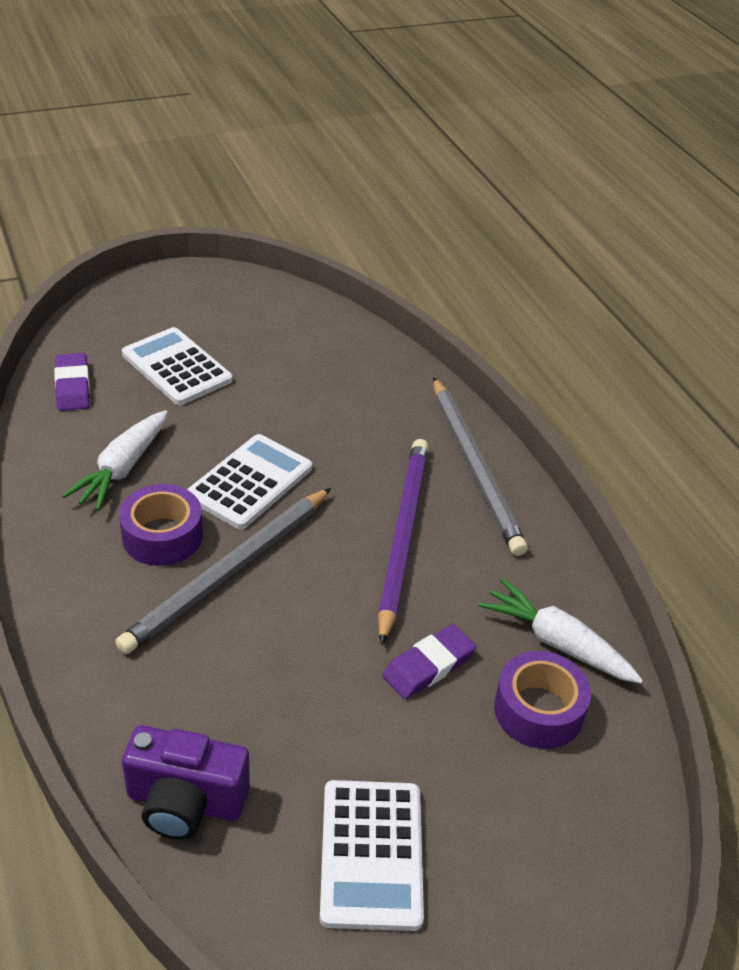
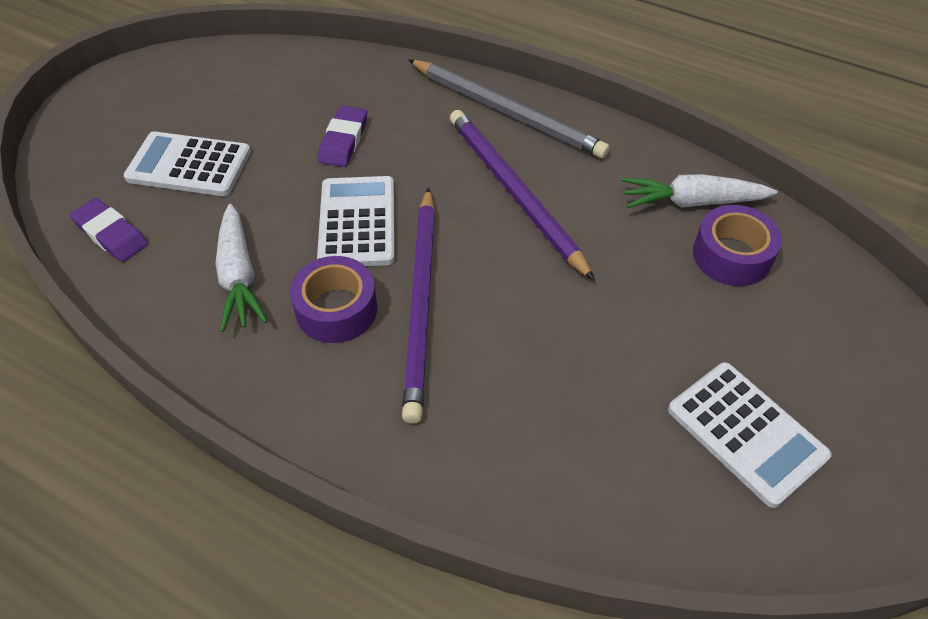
camera: 35 degrees left, 10 degrees up
grey pencil [115,488,331,654] -> purple pencil [402,188,435,424]
purple camera [122,725,250,840] -> none
purple eraser [382,624,476,699] -> purple eraser moved to [318,106,367,167]

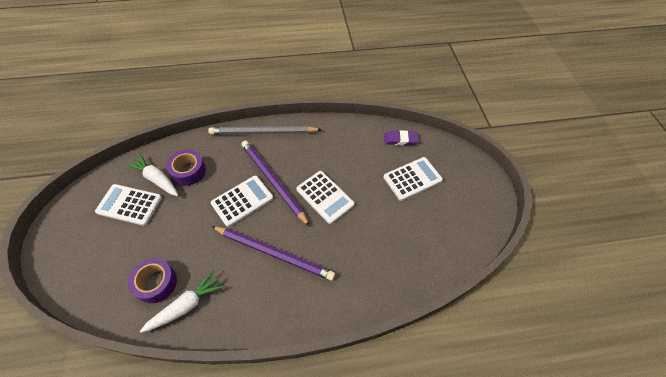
camera: 140 degrees right, 5 degrees up
white carrot [215,204,268,332] -> white carrot moved to [124,153,178,196]
purple tape [290,256,377,343] -> purple tape moved to [167,150,206,186]
purple eraser [318,106,367,167] -> none
grey pencil [408,59,610,158] -> grey pencil moved to [208,126,322,135]
none -> white calculator [211,176,273,227]

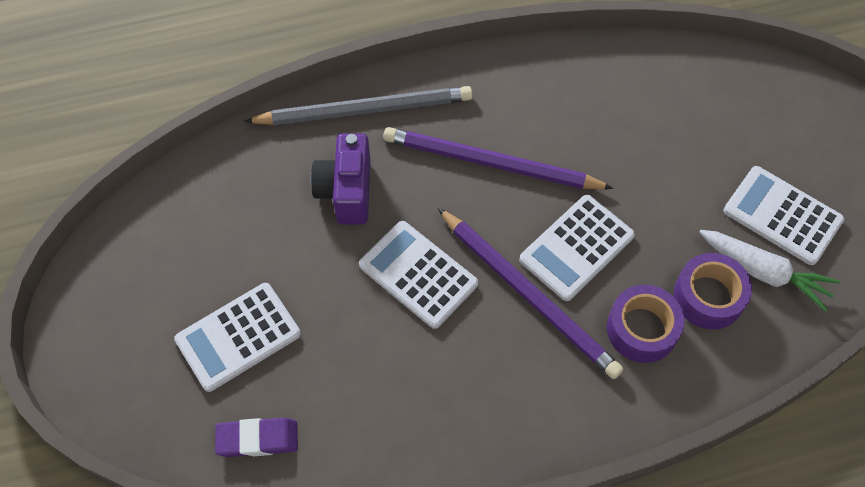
camera: 175 degrees right, 5 degrees up
white calculator [95,184,162,226] -> white calculator turned 150 degrees counterclockwise [724,166,844,265]
purple tape [128,258,177,303] -> purple tape moved to [607,285,684,363]
white carrot [140,270,225,333] -> none
grey pencil [208,126,322,135] -> grey pencil moved to [244,86,473,125]
none -> purple camera [311,133,370,225]

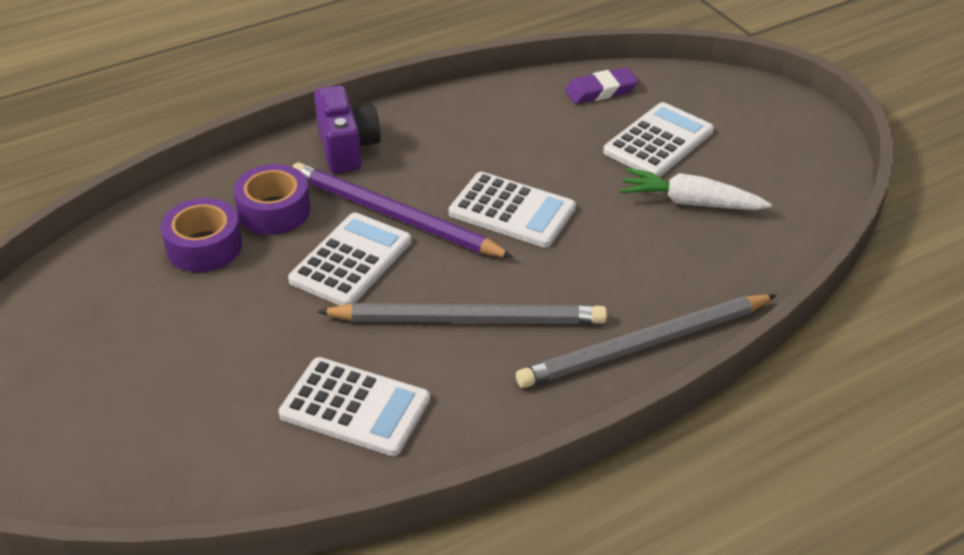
camera: 165 degrees right, 20 degrees down
purple camera [311,133,370,225] -> purple camera moved to [314,85,381,173]
purple pencil [383,127,613,189] -> grey pencil [317,303,607,324]
white carrot [699,230,840,312] -> white carrot moved to [620,168,772,210]
white calculator [724,166,844,265] -> white calculator moved to [279,357,430,456]

